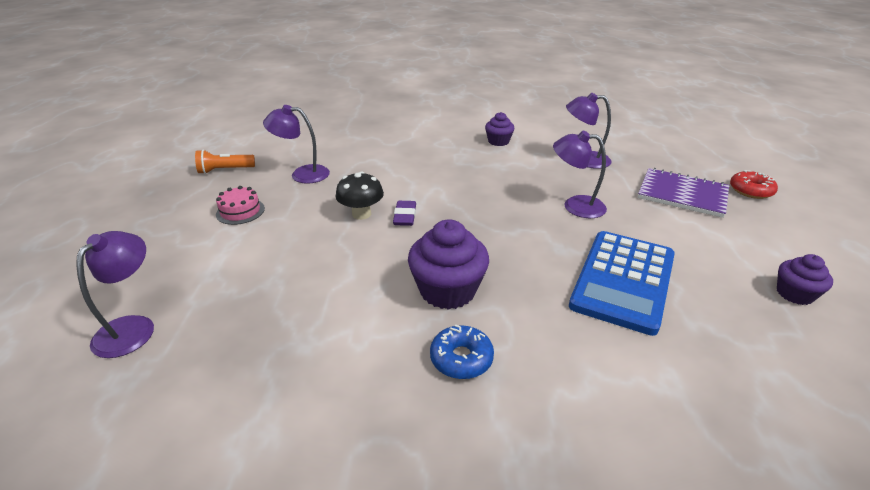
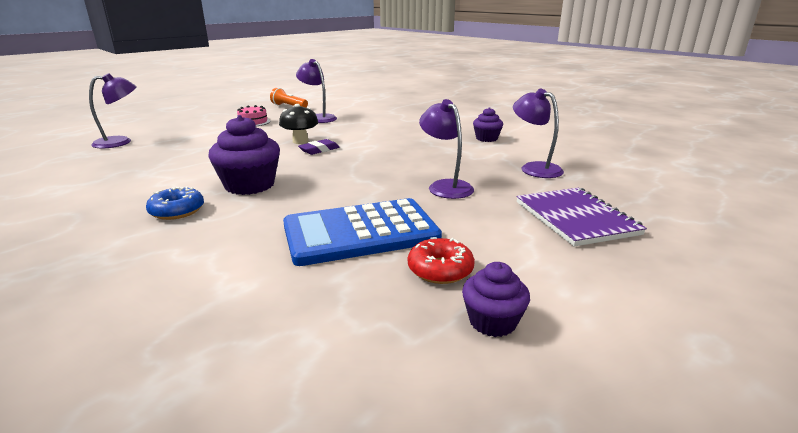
camera: 45 degrees right, 10 degrees down
red donut [730,170,778,199] -> red donut moved to [408,237,475,284]

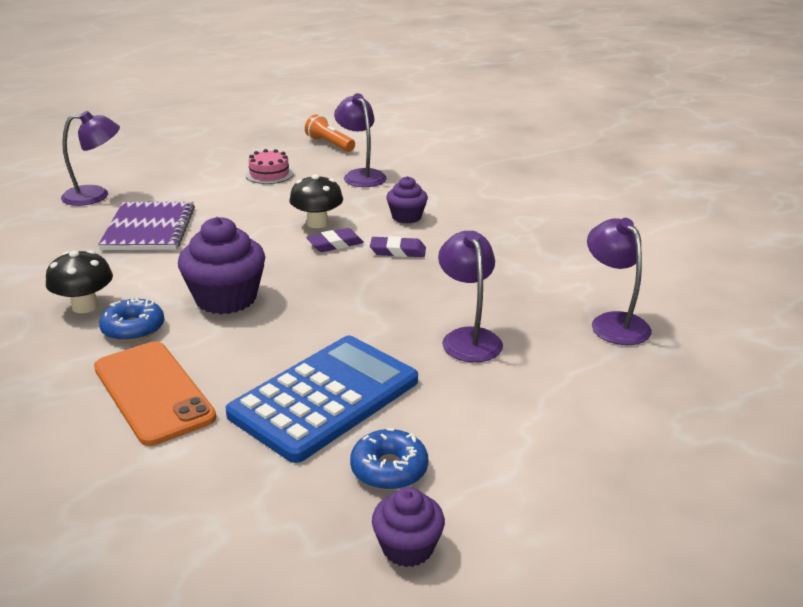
camera: 15 degrees right, 5 degrees up
blue calculator [283,198,442,266] -> blue calculator turned 135 degrees clockwise [225,336,418,463]
red donut [408,237,475,284] -> blue donut [350,428,428,490]
purple cupcake [473,107,503,142] -> purple cupcake moved to [386,176,428,223]
purple notebook [516,188,647,247] -> purple notebook moved to [98,202,195,250]
none -> black mushroom [46,250,113,313]
none -> orange phone [94,342,216,446]
none -> purple eraser [370,236,426,257]

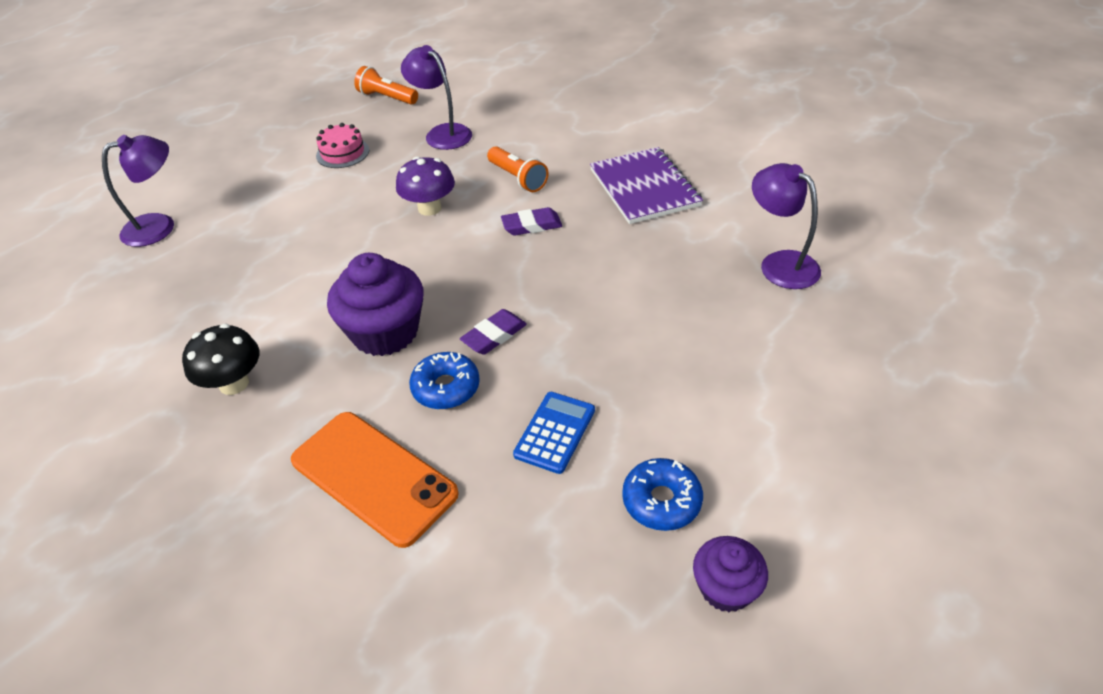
camera: 15 degrees left, 15 degrees up
purple notebook [98,202,195,250] -> purple notebook moved to [590,147,703,224]
blue donut [99,298,164,342] -> blue donut moved to [409,352,480,409]
blue calculator [225,336,418,463] -> blue calculator [513,392,595,474], size x0.48
black mushroom [290,174,343,228] -> purple mushroom [396,156,455,216]
purple eraser [306,228,364,252] -> purple eraser moved to [460,309,527,354]
purple cupcake [386,176,428,223] -> orange flashlight [487,146,548,192]
purple lamp [438,231,503,362] -> none

